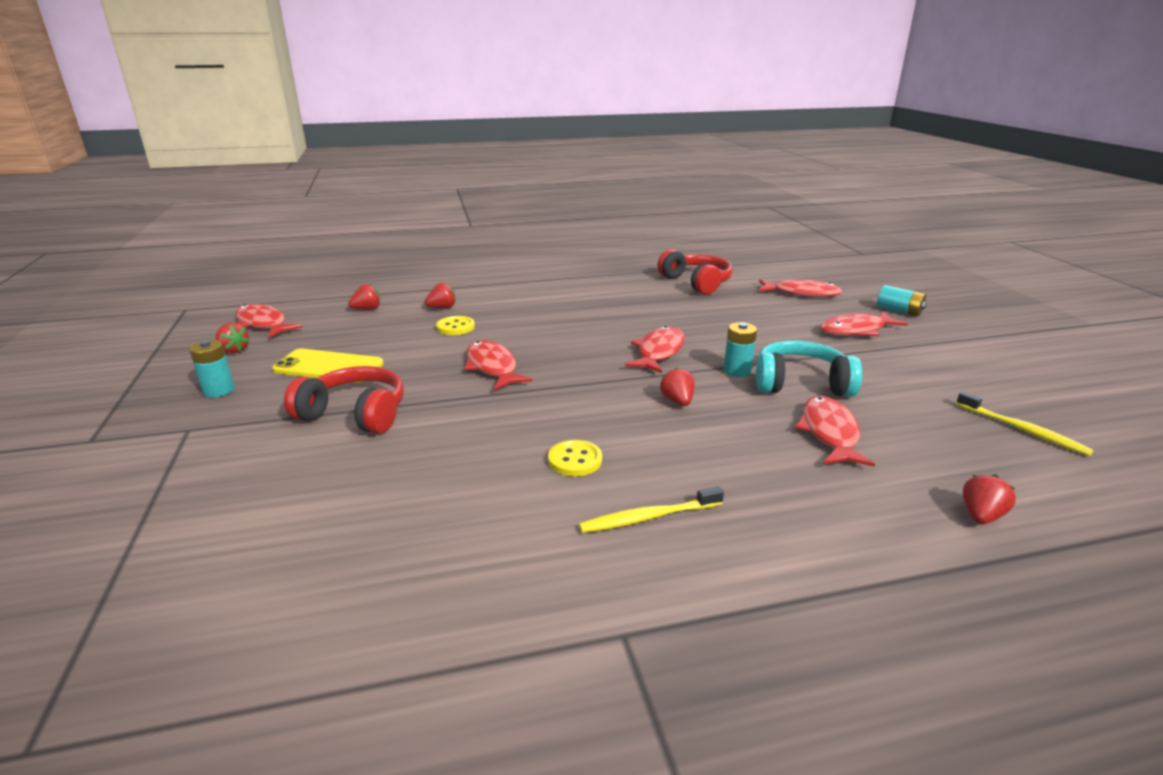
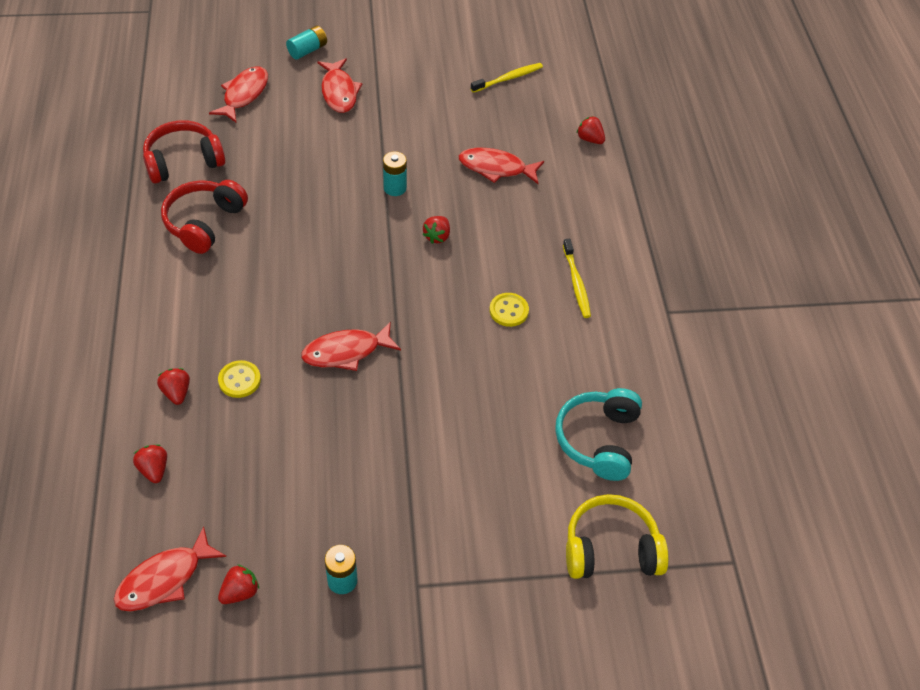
camera: 85 degrees left, 25 degrees up
yellow phone [272,348,384,383] -> none
red headphones [284,366,404,434] -> red headphones moved to [161,180,248,254]
red fish [625,326,685,373] -> none
red strawberry [660,367,694,406] -> red strawberry turned 60 degrees counterclockwise [423,216,450,244]
turquoise headphones [756,340,862,397] -> turquoise headphones moved to [555,388,642,481]
none -> yellow headphones [566,494,669,579]

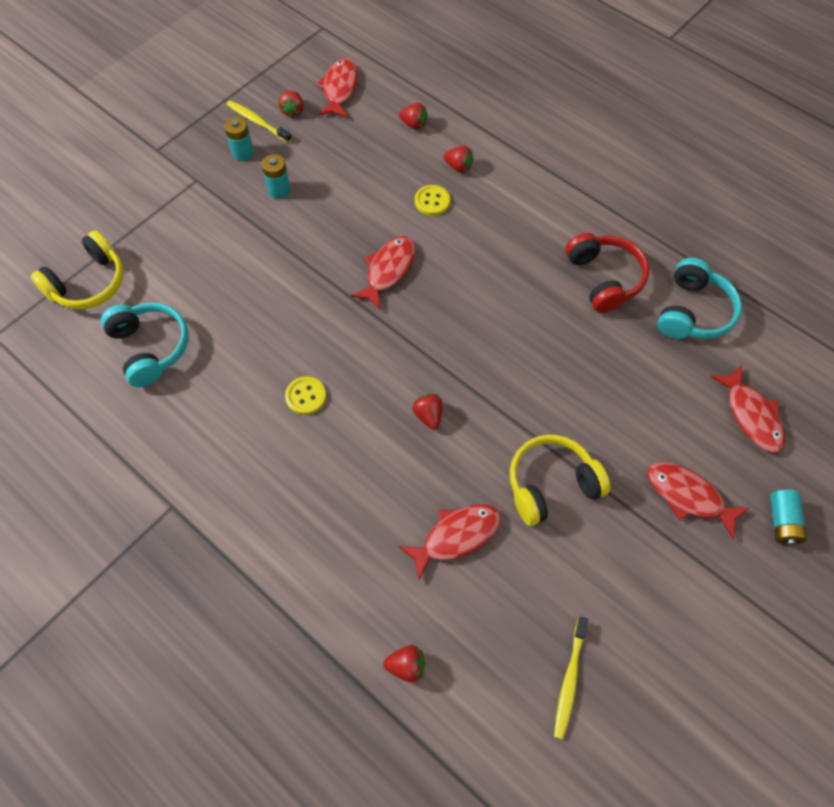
camera: 140 degrees right, 10 degrees up
red headphones [143,120,225,184] -> turquoise headphones [658,258,742,339]
turquoise battery [383,151,407,196] -> turquoise battery moved to [262,154,290,199]
yellow toothbrush [563,239,591,318] -> yellow toothbrush moved to [226,101,292,143]
none -> yellow headphones [510,435,611,526]

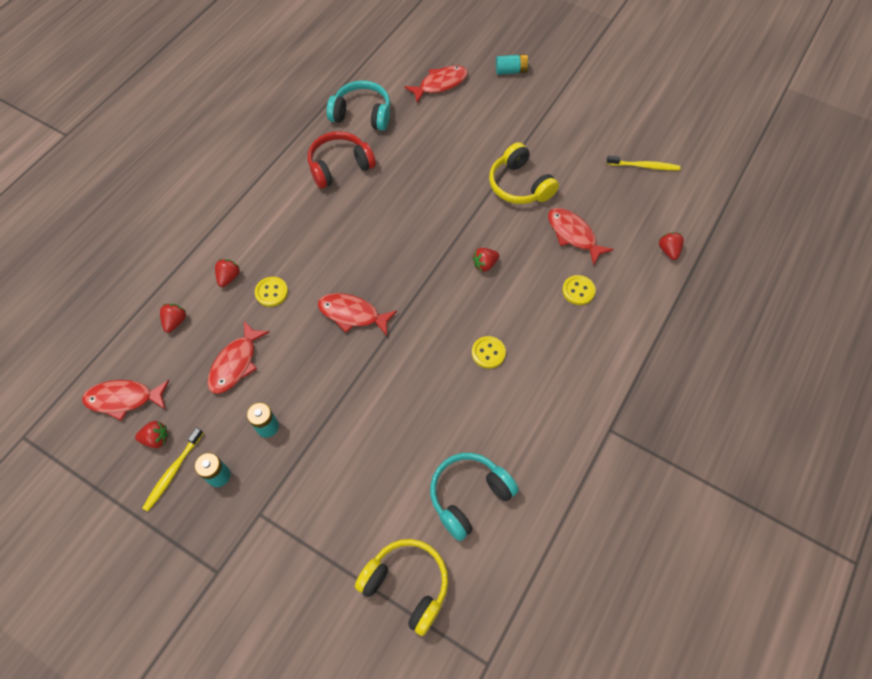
camera: 100 degrees left, 0 degrees up
red fish [647,462,749,539] -> red fish moved to [207,321,270,394]
none -> yellow button [562,275,596,305]

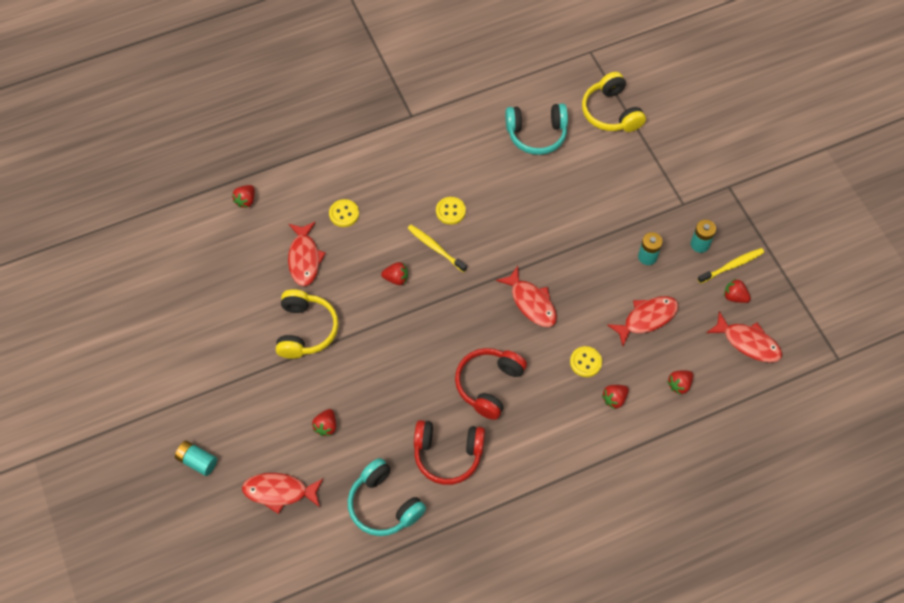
camera: 145 degrees left, 0 degrees up
yellow toothbrush [606,156,681,171] -> yellow toothbrush moved to [407,225,467,272]
none -> red strawberry [312,409,336,436]
none -> red headphones [455,348,527,420]

